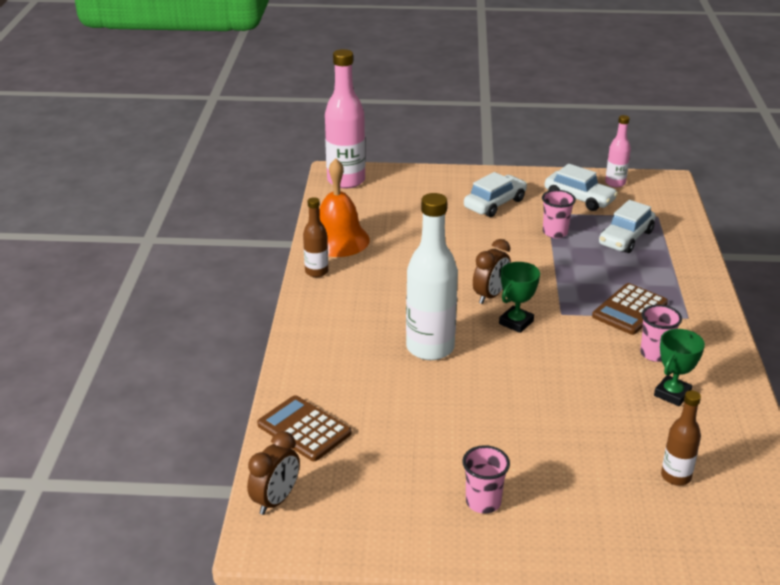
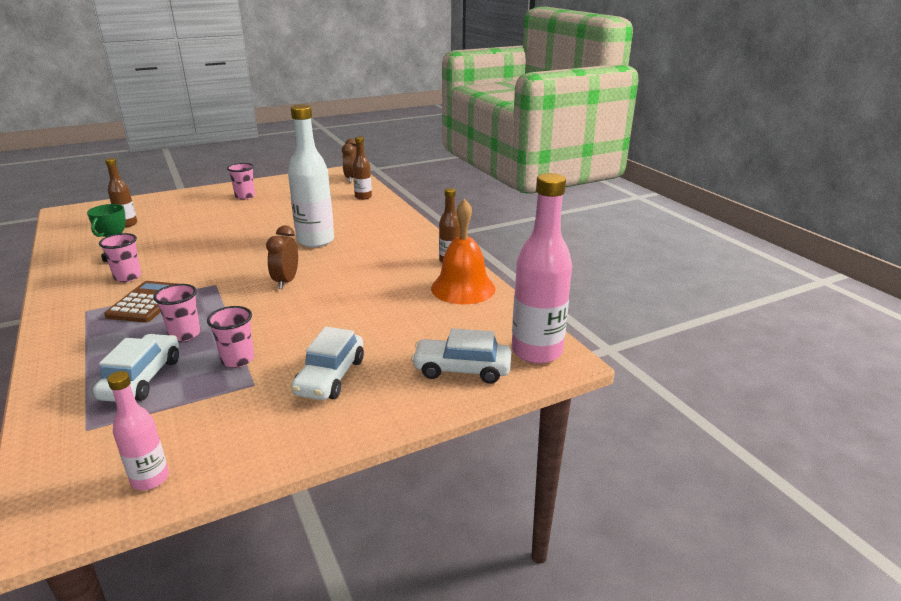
camera: 150 degrees right, 5 degrees down
brown calculator [257,395,352,461] -> brown bottle [353,137,372,200]
green trophy [499,262,540,333] -> none
white car [545,164,618,211] -> white car moved to [411,328,511,384]
none -> pink cup [153,284,201,342]

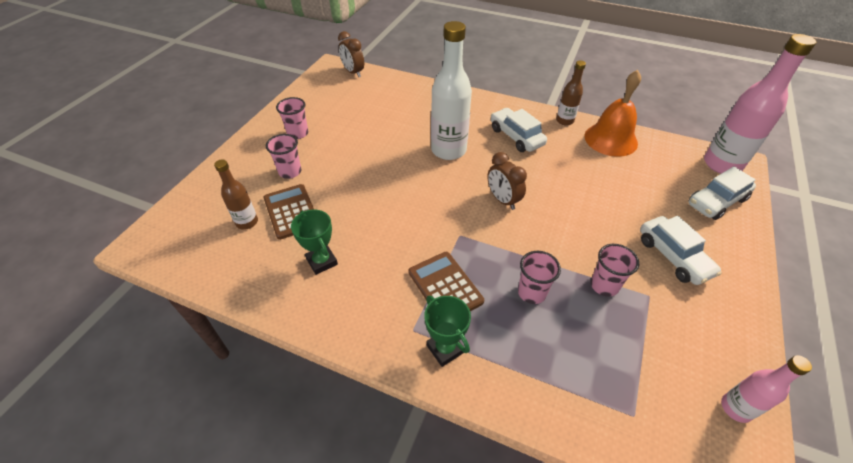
camera: 40 degrees left, 20 degrees up
white car [93,334,179,402] -> white car moved to [491,108,547,152]
pink cup [99,233,142,282] -> pink cup moved to [266,134,302,179]
brown bottle [353,137,372,200] -> none
none -> brown calculator [264,184,314,240]
none -> green trophy [424,296,471,367]

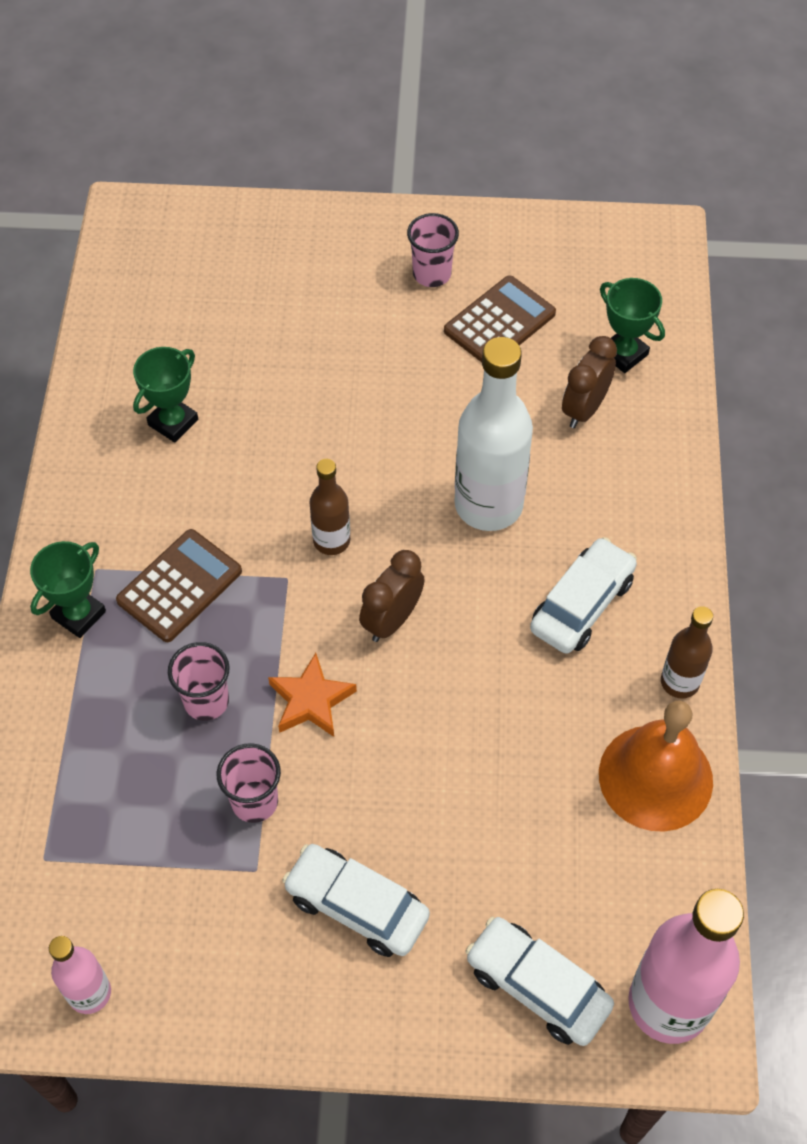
camera: 70 degrees right, 10 degrees up
brown bottle [214,160,258,230] -> brown bottle moved to [309,459,350,555]
brown calculator [264,184,314,240] -> brown calculator moved to [444,275,556,362]
pink cup [266,134,302,179] -> none
brown clock [338,31,364,77] -> brown clock moved to [562,336,617,428]
white car [640,216,722,285] -> white car turned 75 degrees clockwise [282,844,430,957]
none -> orange star [268,653,357,737]
none -> green trophy [600,278,665,373]

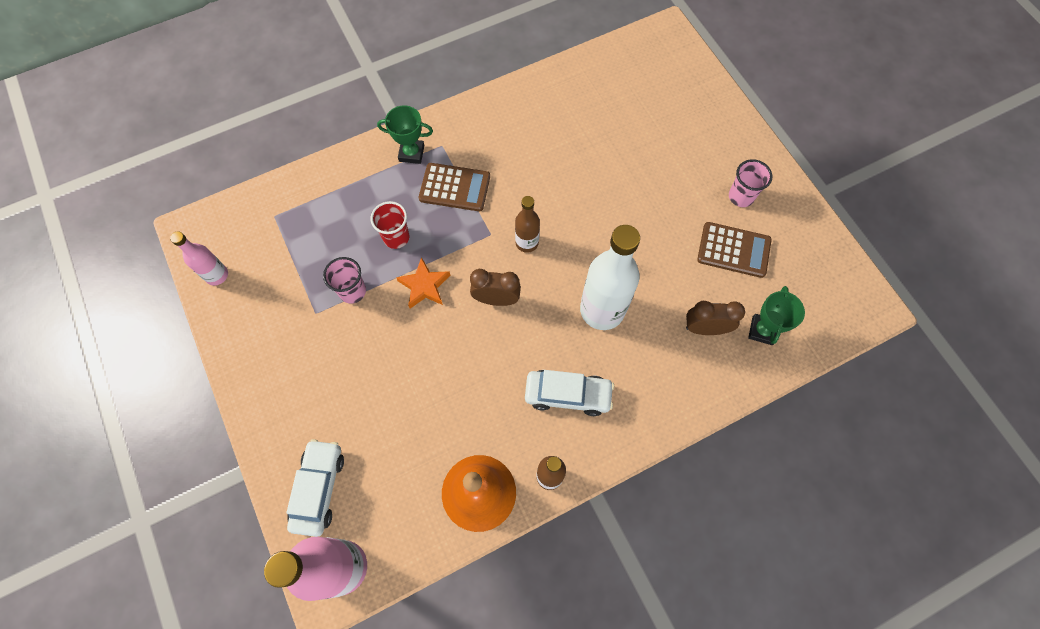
camera: 60 degrees right, 10 degrees up
green trophy [133,347,198,443] -> none
pink cup [168,642,230,721] -> red cup [371,201,409,249]
white car [282,844,430,957] -> none

